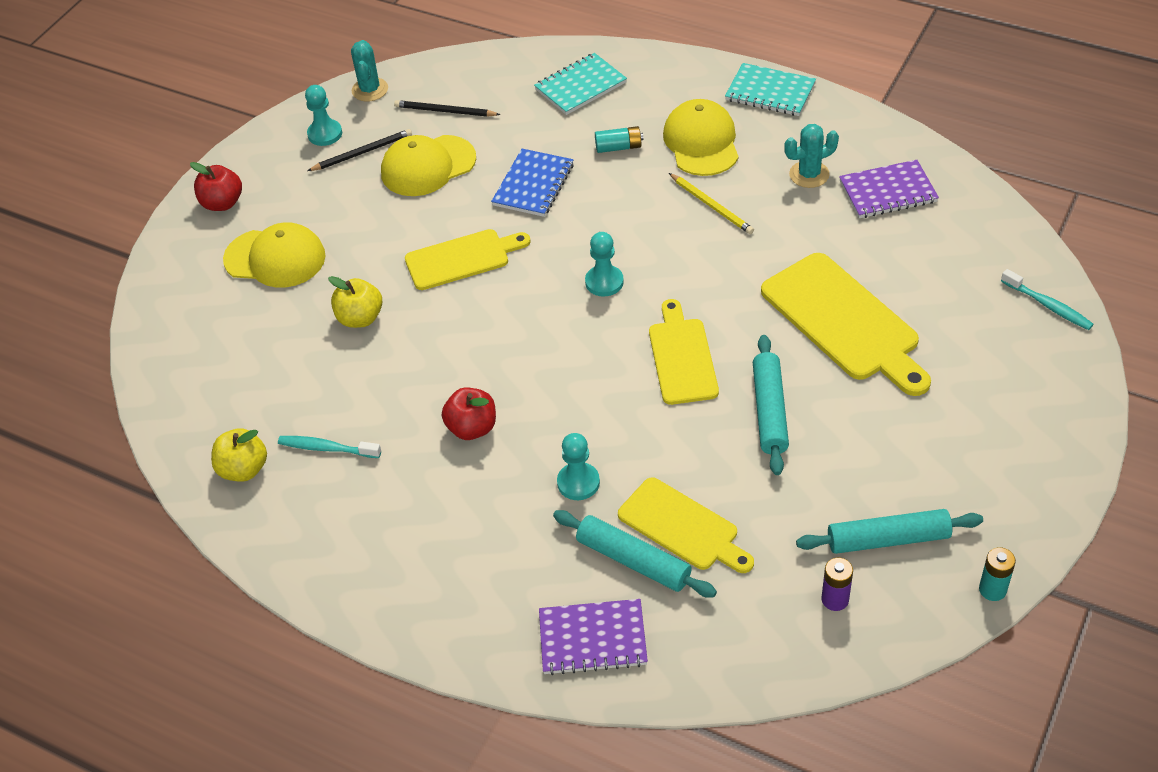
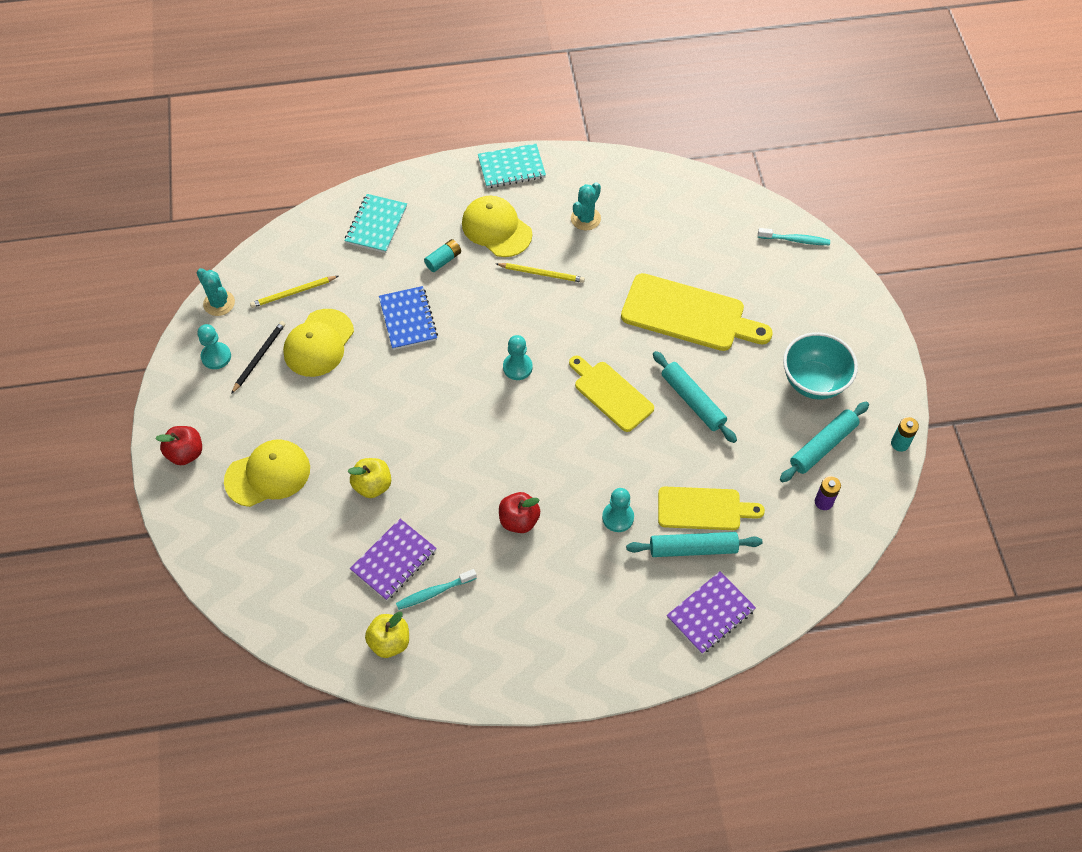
camera: 40 degrees left, 10 degrees up
black pencil [394,100,501,117] -> yellow pencil [250,276,338,308]
yellow cutting board [405,229,531,290] -> none
purple notebook [839,160,939,218] -> purple notebook moved to [350,519,437,601]
none -> turquoise bowl [783,332,858,399]

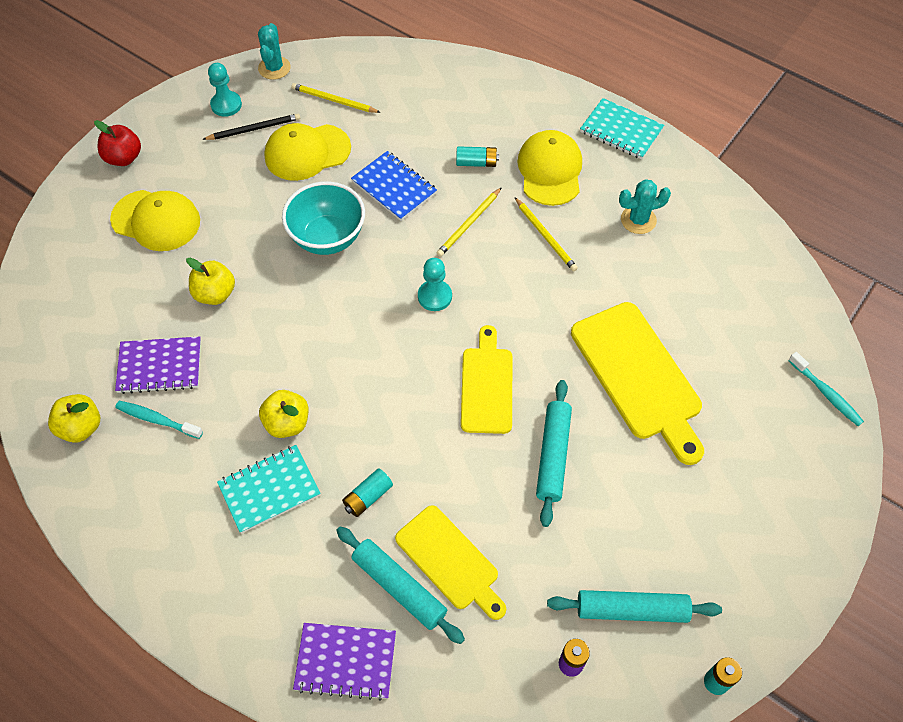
camera: 45 degrees right, 0 degrees up
turquoise notebook [345,194,407,253] -> turquoise notebook moved to [217,445,321,534]
blue notebook [379,286,438,350] -> blue notebook turned 75 degrees counterclockwise [351,151,437,221]
red apple [499,492,540,533] -> yellow apple [259,390,308,438]
turquoise pawn [602,488,634,532] -> turquoise battery [342,469,393,517]
turquoise bowl [783,332,858,399] -> turquoise bowl moved to [282,181,365,255]
none -> yellow pencil [437,187,502,257]

